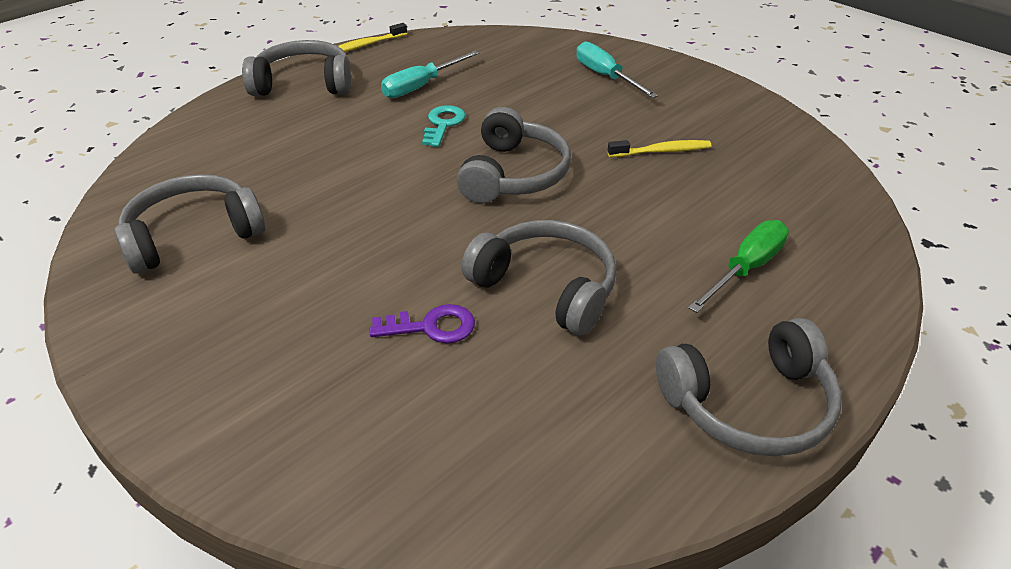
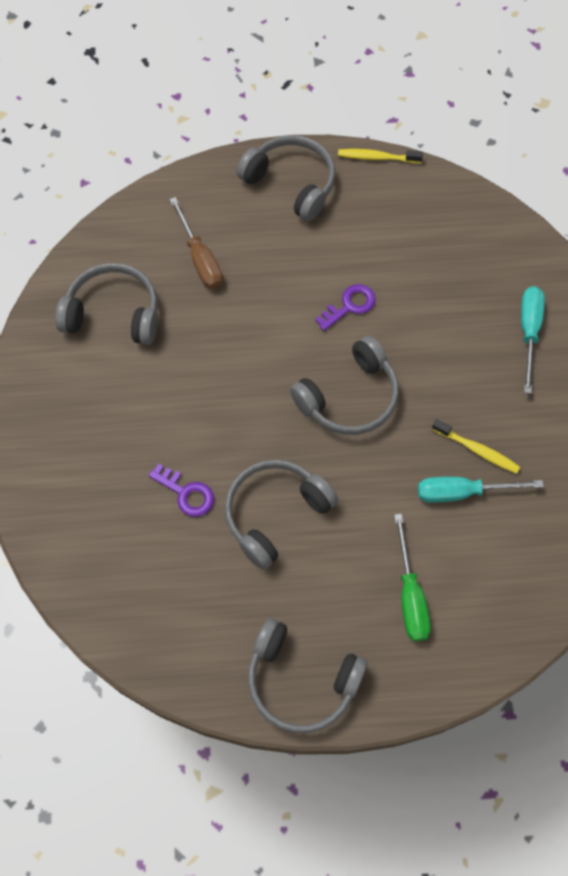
camera: 40 degrees right, 25 degrees up
turquoise screwdriver [381,51,479,98] -> turquoise screwdriver moved to [418,477,544,503]
turquoise key [422,105,466,147] -> purple key [315,284,376,331]
grey headphones [461,220,617,336] -> grey headphones turned 120 degrees counterclockwise [225,459,338,570]
green screwdriver [688,220,789,313] -> green screwdriver turned 90 degrees clockwise [394,514,431,641]
none -> brown screwdriver [169,197,223,289]

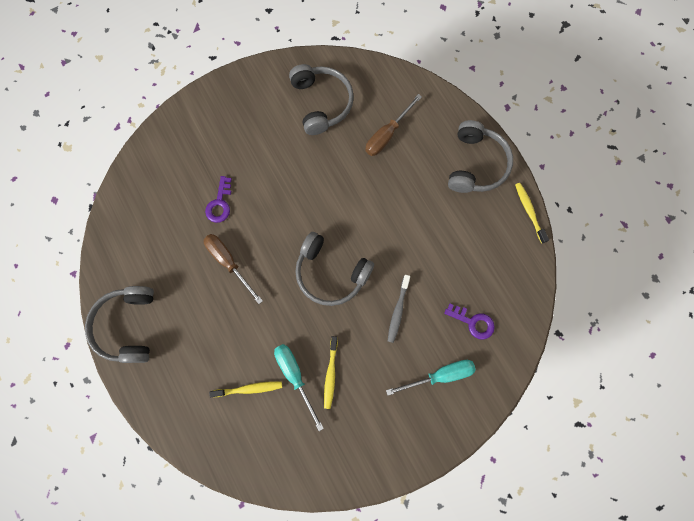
camera: 65 degrees right, 10 degrees up
grey headphones [225,459,338,570] -> brown screwdriver [204,234,263,304]
purple key [315,284,376,331] -> purple key moved to [444,304,495,340]
green screwdriver [394,514,431,641] -> none
none -> yellow toothbrush [209,381,282,397]
none -> grey toothbrush [388,275,410,343]

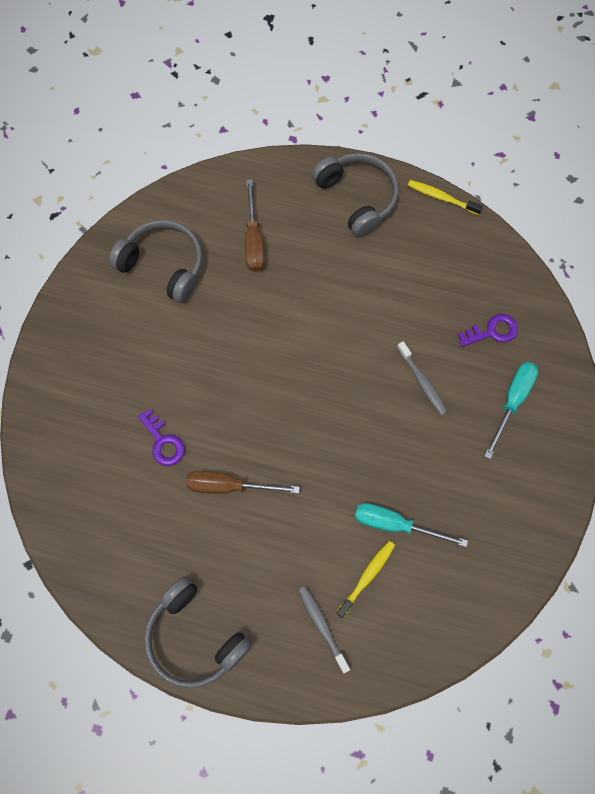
camera: 45 degrees left, 5 degrees down
grey headphones [295,232,374,306] -> none
yellow toothbrush [324,336,338,409] -> none
none -> grey toothbrush [298,586,350,673]

